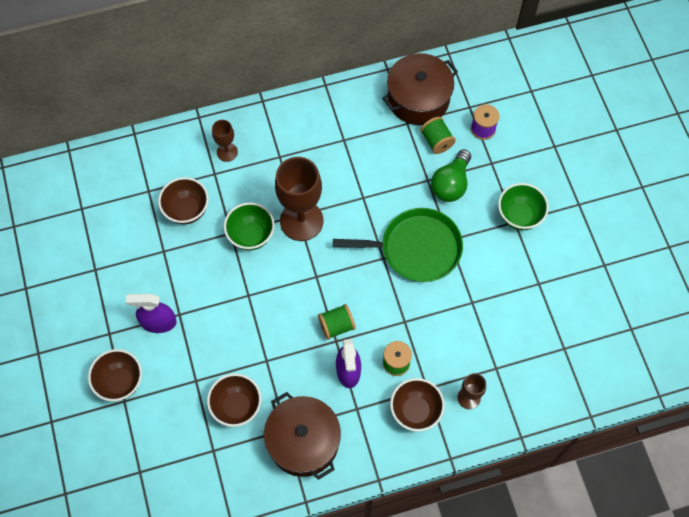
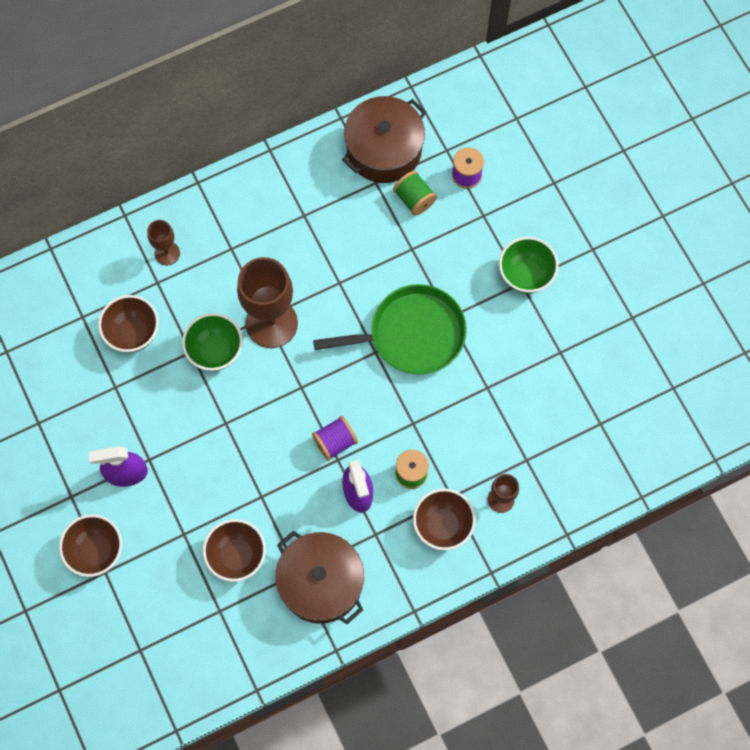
camera: 10 degrees left, 5 degrees up
green spool [318,304,355,340] -> purple spool [312,416,358,460]
green light bulb [431,149,471,202] -> none

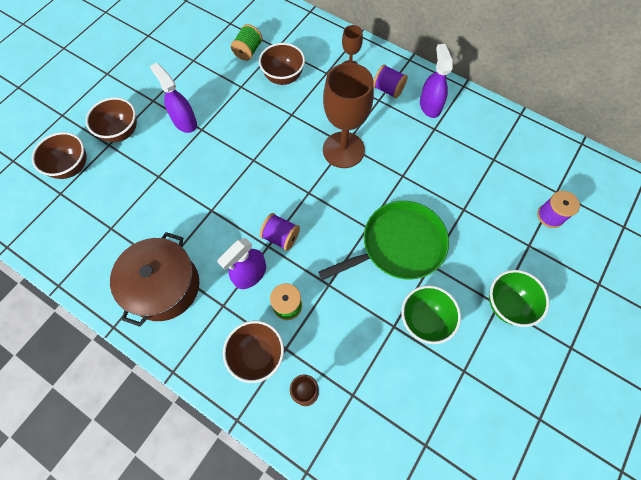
camera: 60 degrees right, 5 degrees down
green bowl [182,313,243,371] -> green bowl moved to [401,285,461,344]
brown bowl [203,519,266,582] -> brown bowl moved to [32,132,86,179]
green pan [313,284,467,375] -> green pan turned 75 degrees counterclockwise [318,201,449,280]
brown pot [342,96,426,183] -> none
green spool [393,171,437,216] -> green spool moved to [231,24,262,61]
none -> purple spool [373,64,408,98]
none -> purple spray bottle [420,44,453,118]

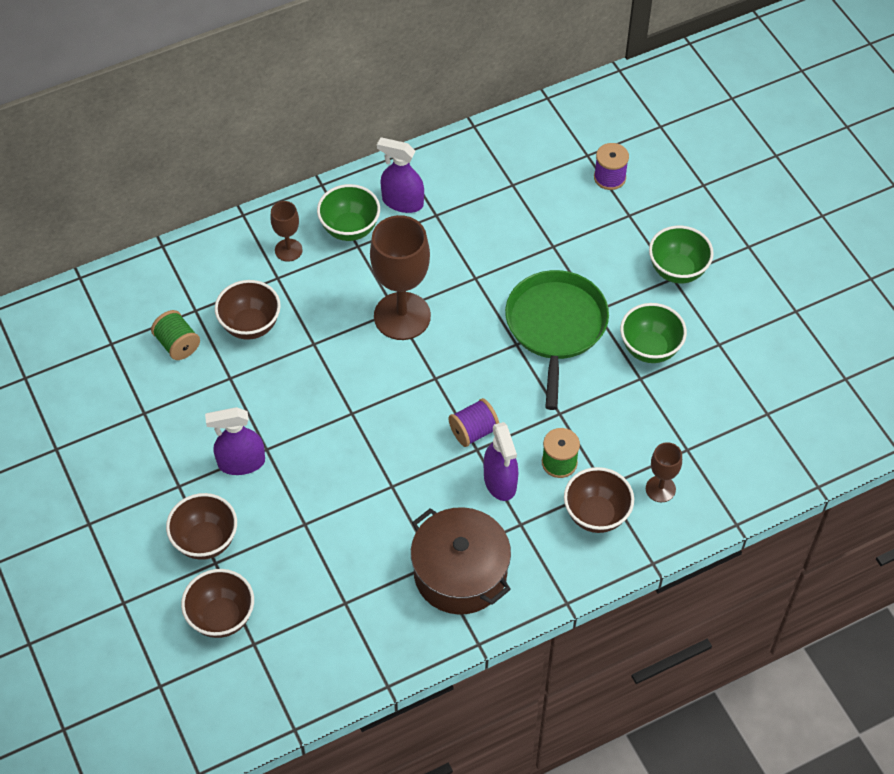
camera: 60 degrees left, 10 degrees down
purple spool [373,64,408,98] -> green bowl [317,184,380,241]

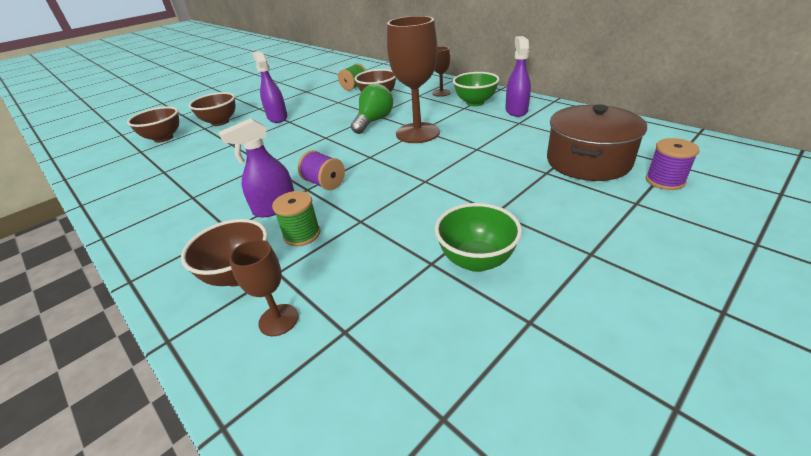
camera: 75 degrees right, 20 degrees down
brown pot [411,507,511,614] -> brown pot moved to [547,104,647,181]
green pan [505,270,609,410] -> none
green bowl [649,225,714,284] -> none
none -> green light bulb [351,84,393,134]

